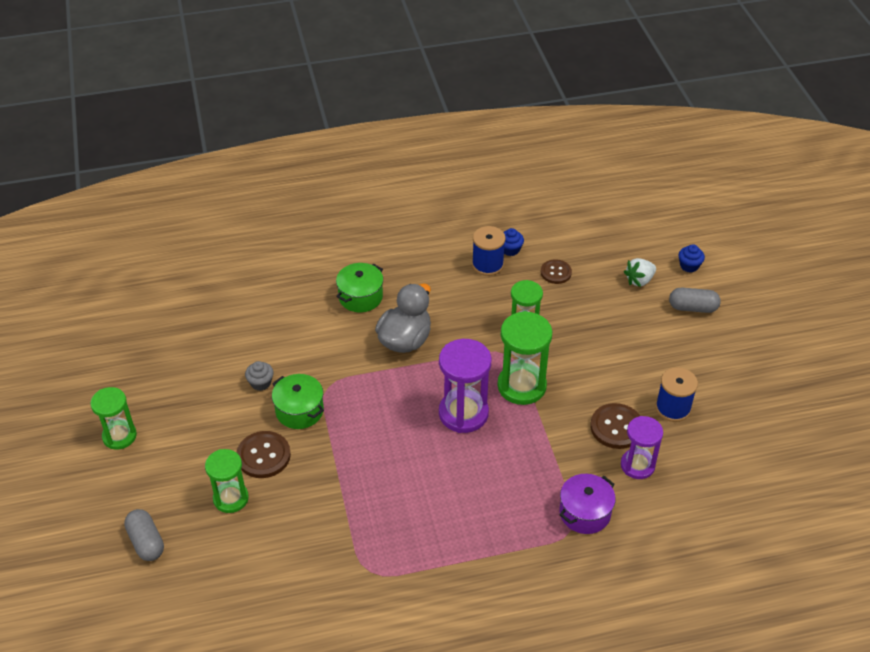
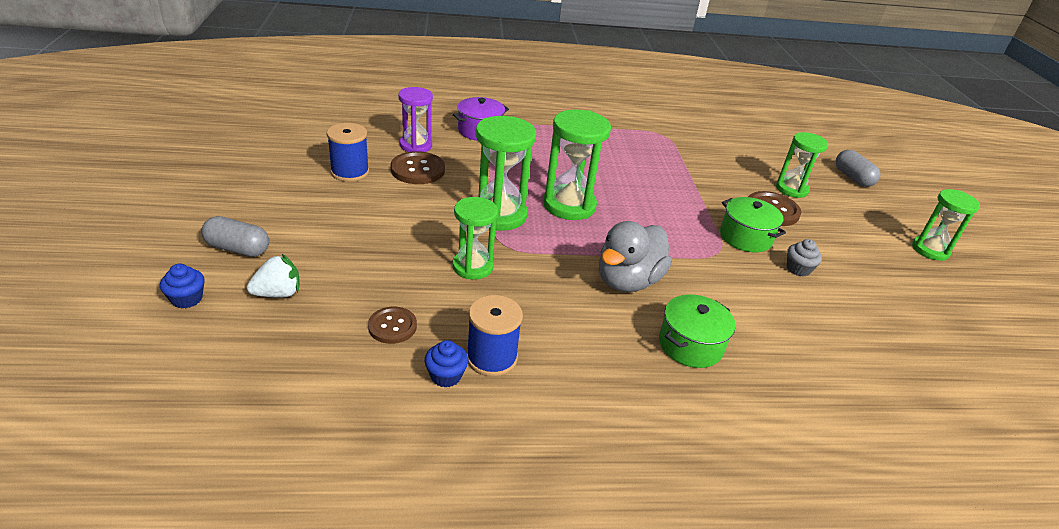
camera: 175 degrees left, 10 degrees down
purple hourglass [439,339,492,433] -> green hourglass [543,110,611,220]

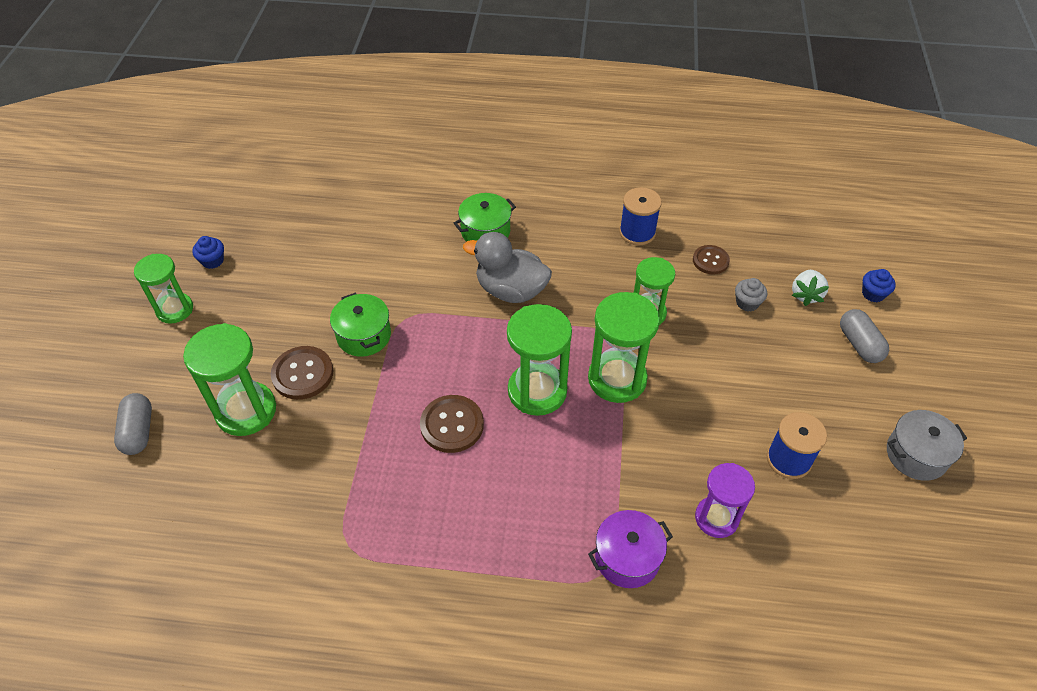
camera: 165 degrees left, 15 degrees up
grey capsule [201,216,269,257] -> grey capsule turned 45 degrees clockwise [840,309,889,363]
white strawberry [247,254,300,297] -> white strawberry turned 60 degrees counterclockwise [792,270,829,306]
brown button [391,151,445,184] -> brown button moved to [420,395,484,453]
blue cupcake [424,340,469,388] -> blue cupcake moved to [192,236,224,269]
grey duck [599,221,672,292] -> grey duck turned 120 degrees counterclockwise [463,232,552,303]
green hourglass [776,132,828,198] -> green hourglass [183,323,276,436], size x1.51
grey cupcake [787,239,822,276] -> grey cupcake moved to [735,278,767,312]
none -> grey pot [887,410,967,481]

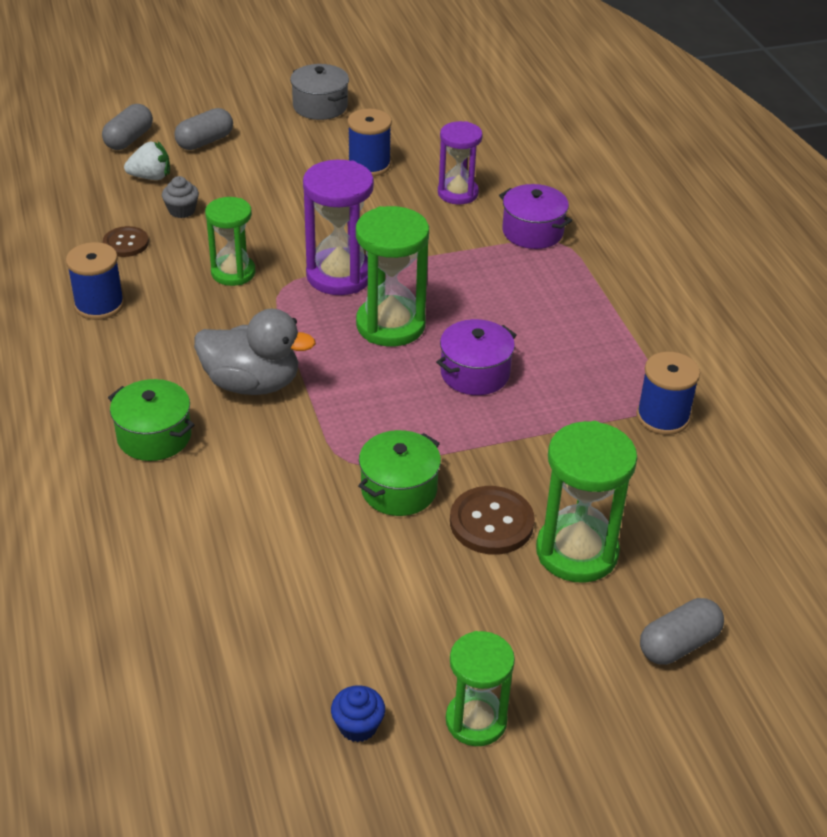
camera: 115 degrees left, 10 degrees down
brown button [420,395,484,453] -> purple pot [436,319,517,395]
grey duck [463,232,552,303] -> grey duck turned 75 degrees counterclockwise [194,309,316,395]
green hourglass [588,292,660,403] -> purple hourglass [303,160,374,295]
blue cupcake [862,269,896,302] -> grey capsule [102,104,153,150]
none -> blue spool [636,352,700,435]

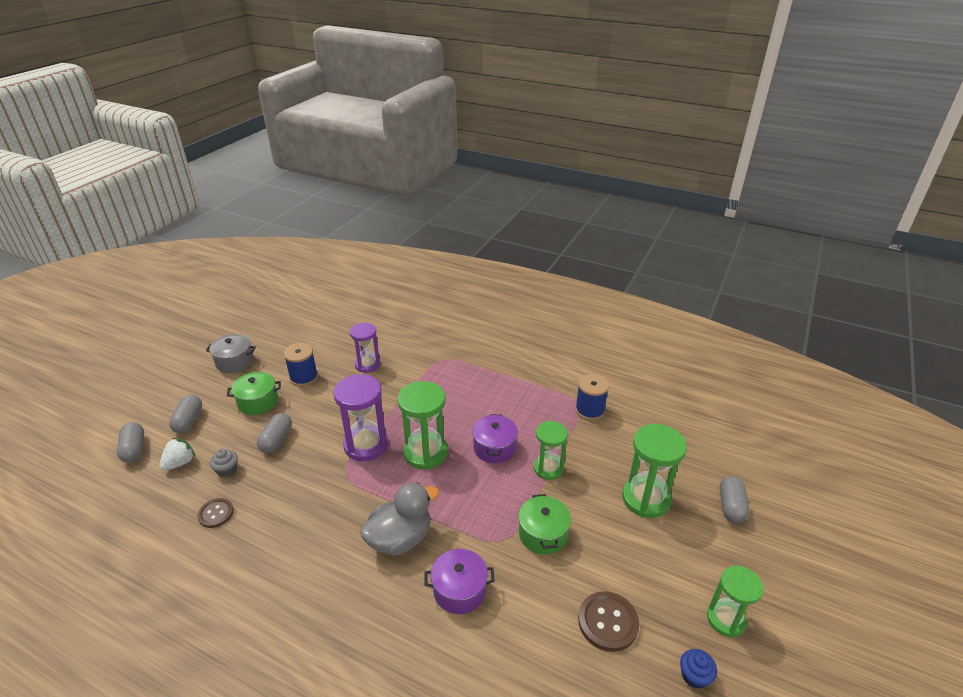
camera: 45 degrees left, 5 degrees down
blue spool [66,242,124,320] -> none
green pot [108,379,195,461] -> green pot moved to [227,372,281,415]
green hourglass [205,197,256,286] -> green hourglass moved to [533,421,568,480]
brown button [450,486,535,555] -> brown button moved to [578,591,639,652]
purple pot [499,184,572,249] -> purple pot moved to [424,549,495,614]
none -> grey capsule [257,413,292,453]

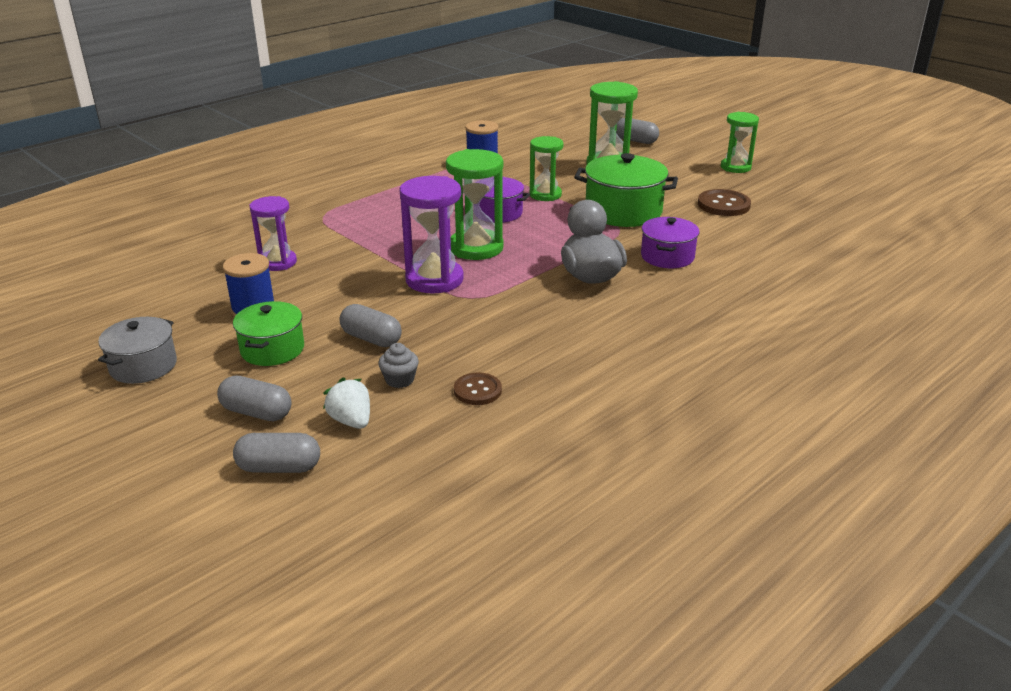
camera: 70 degrees left, 5 degrees down
green pot [518,494,571,555] -> green pot [574,153,678,227], size x1.58
blue cupcake [680,649,717,689] -> none

